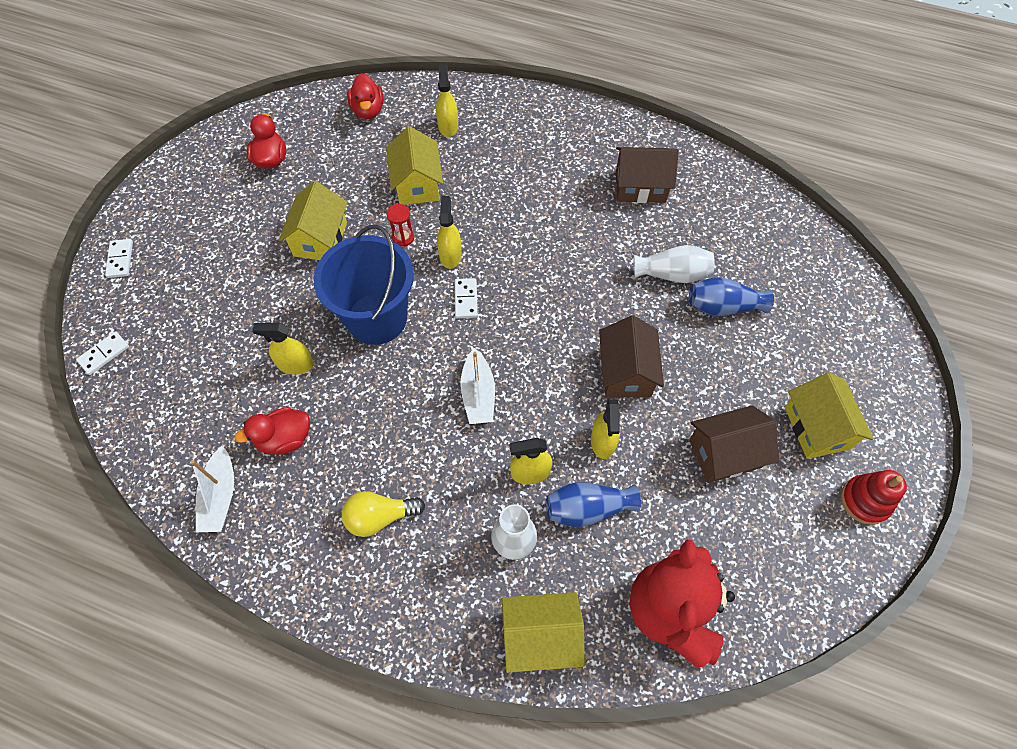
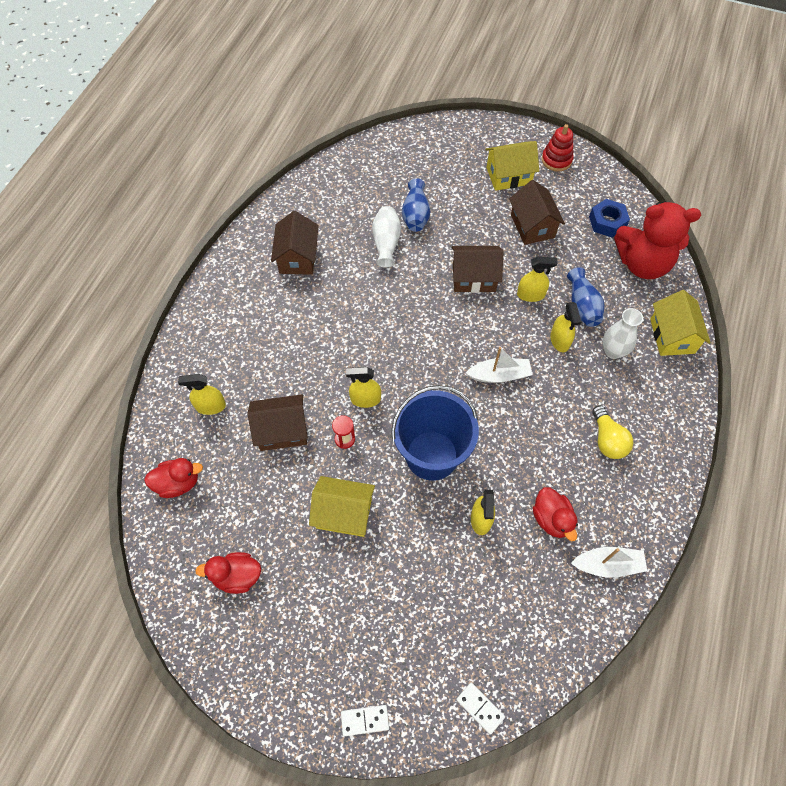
camera: 90 degrees left, 0 degrees up
yellow house [386,126,443,205] -> brown house [247,394,308,451]
white domino [455,278,478,318] -> none
none -> blue nut [589,199,630,238]

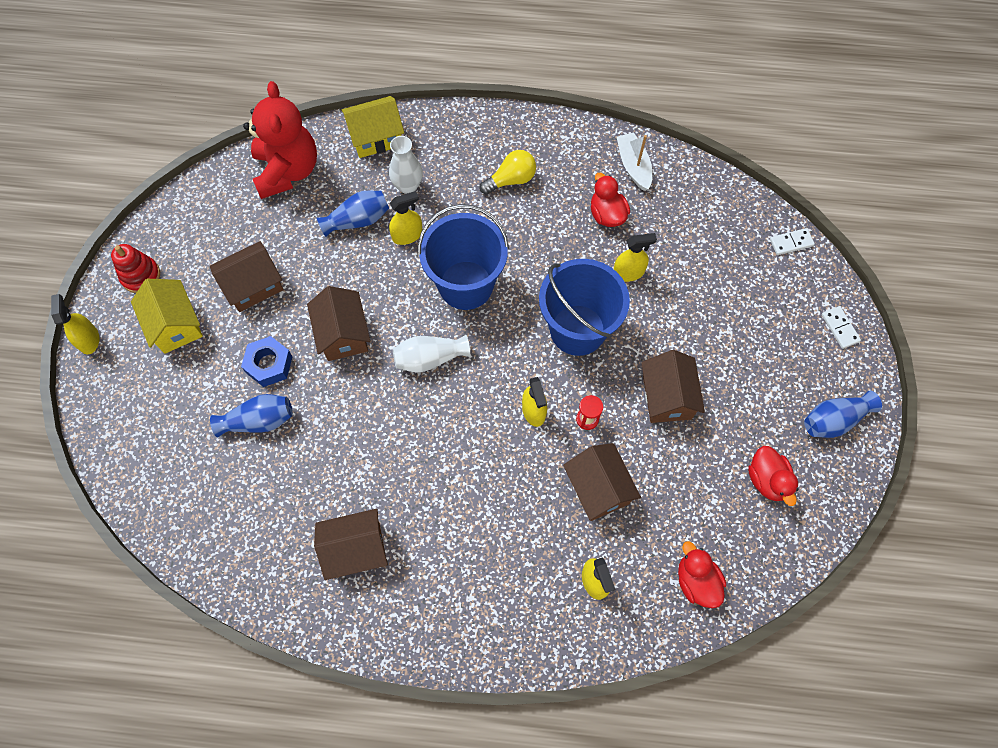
camera: 105 degrees left, 5 degrees up
yellow house [309,476,375,537] -> brown house [641,350,705,423]
white vase [372,206,401,268] -> white vase moved to [393,335,470,372]
white domino [456,683,505,734] -> white domino turned 45 degrees clockwise [770,228,815,255]
white boat [466,347,532,383] -> blue bucket [418,204,509,310]
yellow spray bottle [517,256,557,302] -> yellow spray bottle moved to [51,294,99,354]
red duck [533,487,578,541] -> red duck turned 75 degrees counterclockwise [591,173,630,227]
blue nut [589,199,630,238] -> blue nut moved to [241,336,293,387]
none -> blue vase [804,391,882,438]

